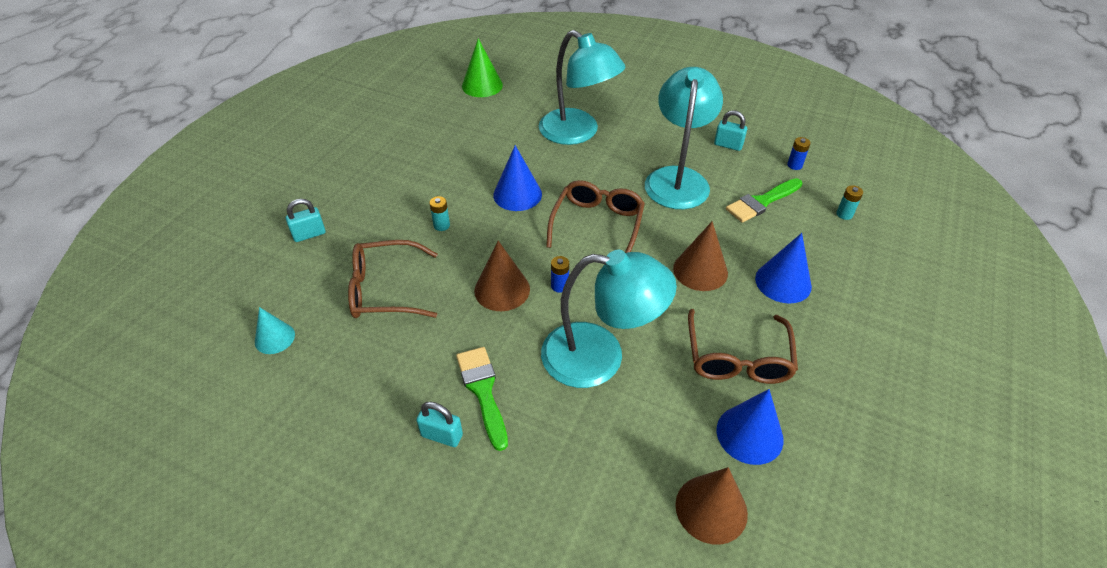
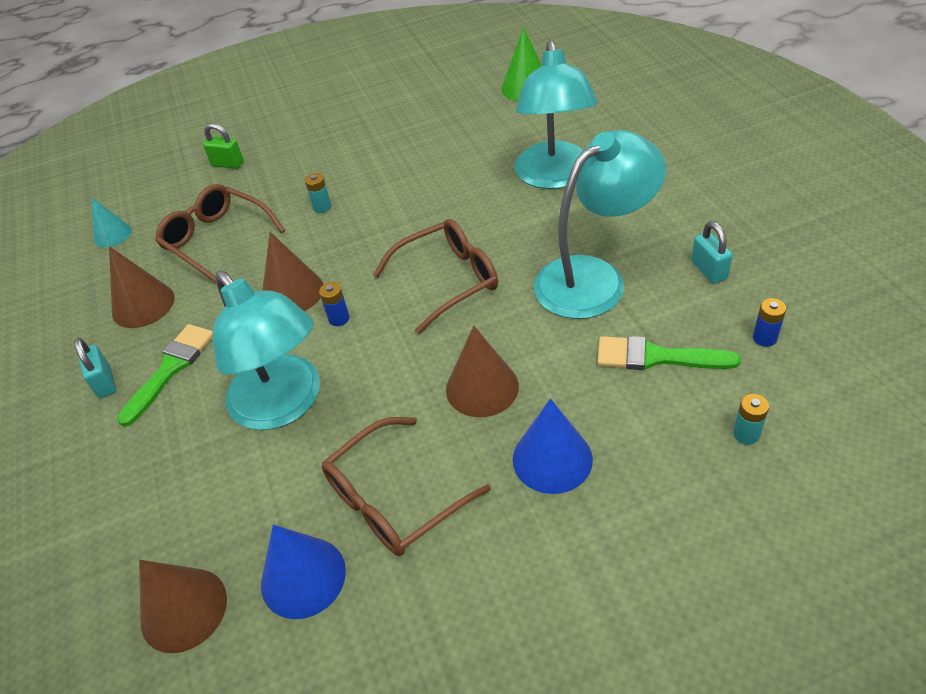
camera: 50 degrees right, 0 degrees up
turquoise padlock [286,199,326,242] -> green padlock [203,123,244,169]
blue cone [493,145,542,211] -> none
none -> brown cone [109,246,174,328]

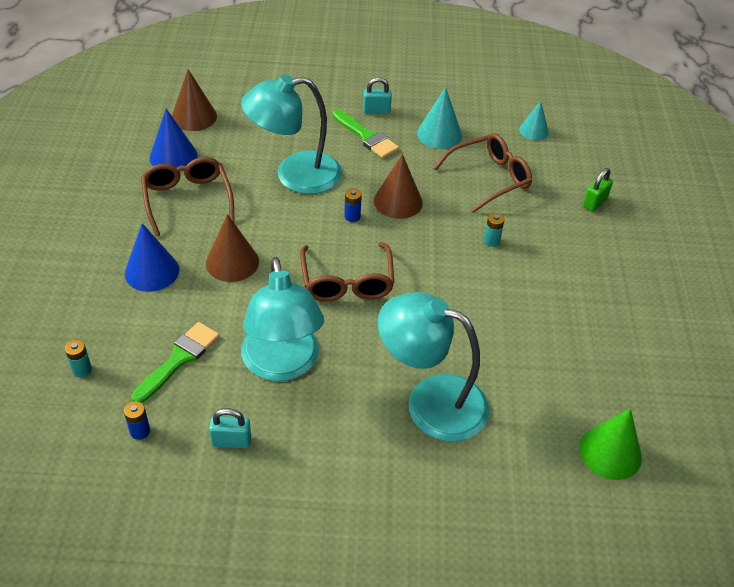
camera: 105 degrees right, 0 degrees up
brown cone [109,246,174,328] -> turquoise cone [417,87,462,149]

